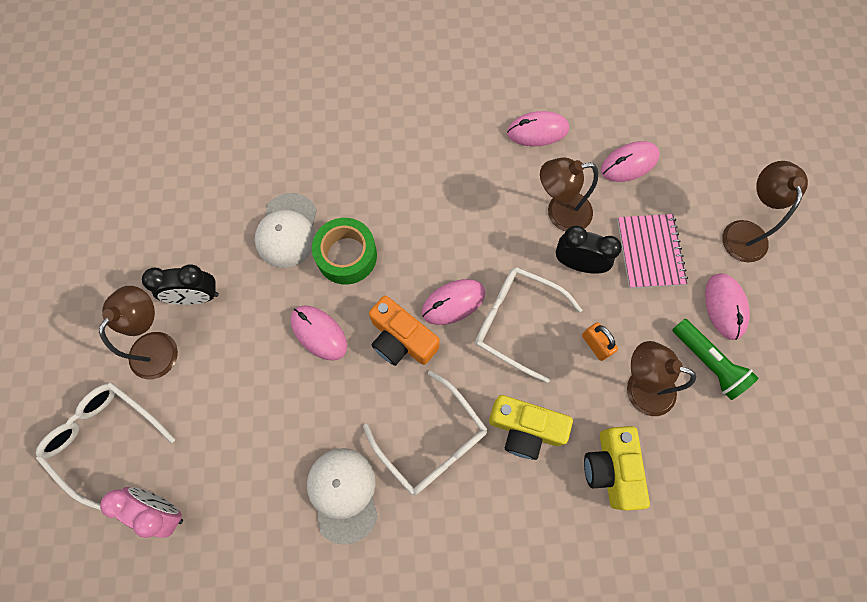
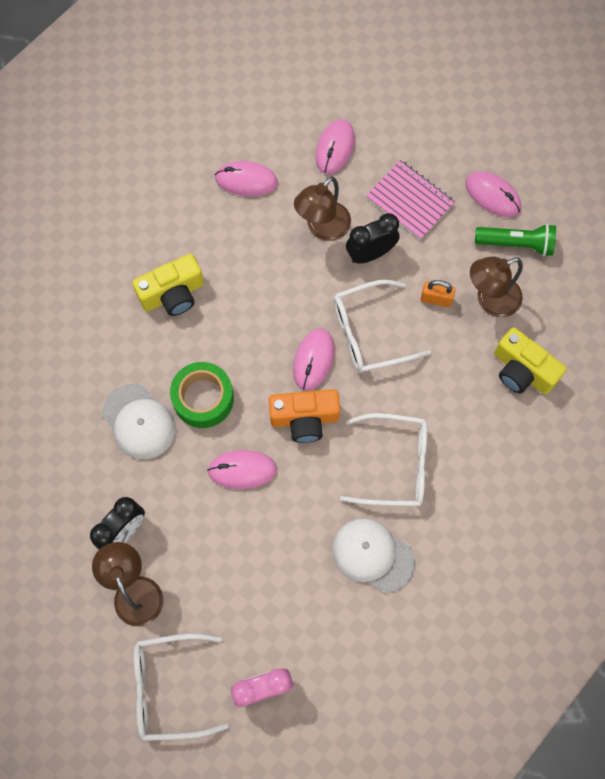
camera: 45 degrees left, 0 degrees up
yellow camera [489,395,573,460] -> yellow camera moved to [132,254,204,316]
pink mouse [507,111,569,146] -> pink mouse turned 60 degrees clockwise [215,161,278,197]
brown lamp [722,161,808,262] -> none

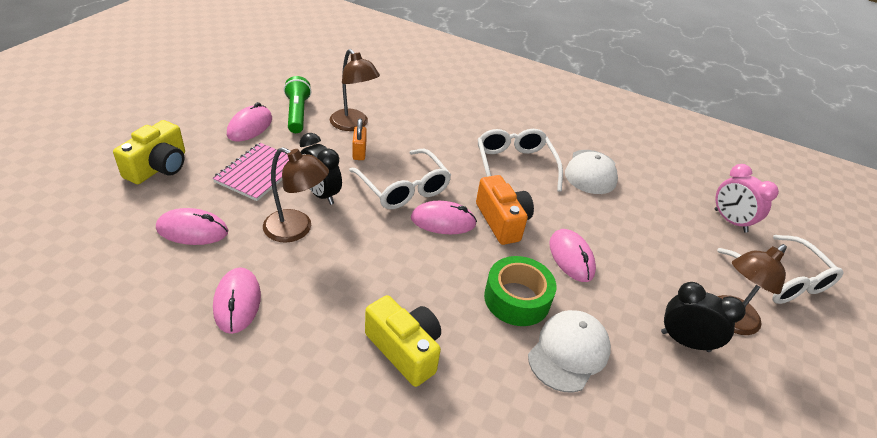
camera: 110 degrees left, 30 degrees down
yellow camera [494,327,567,394] -> yellow camera moved to [113,120,185,184]

